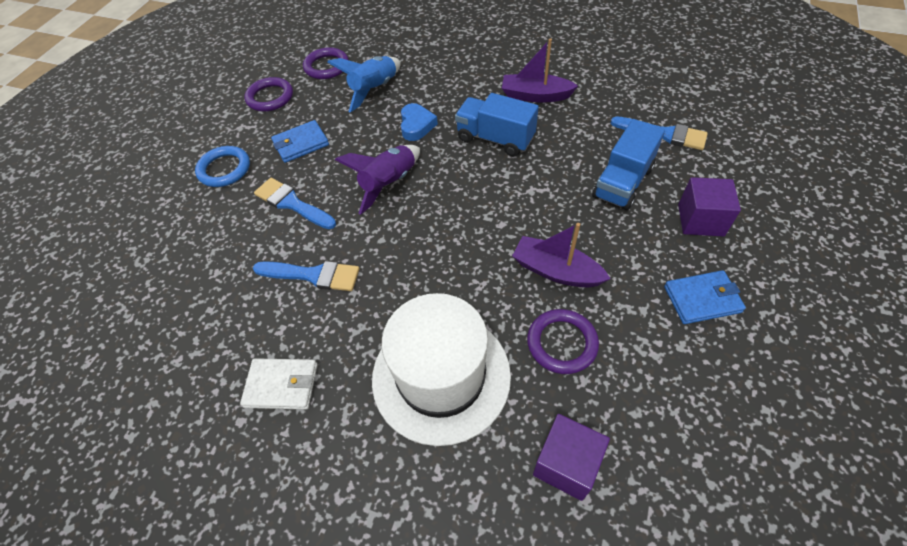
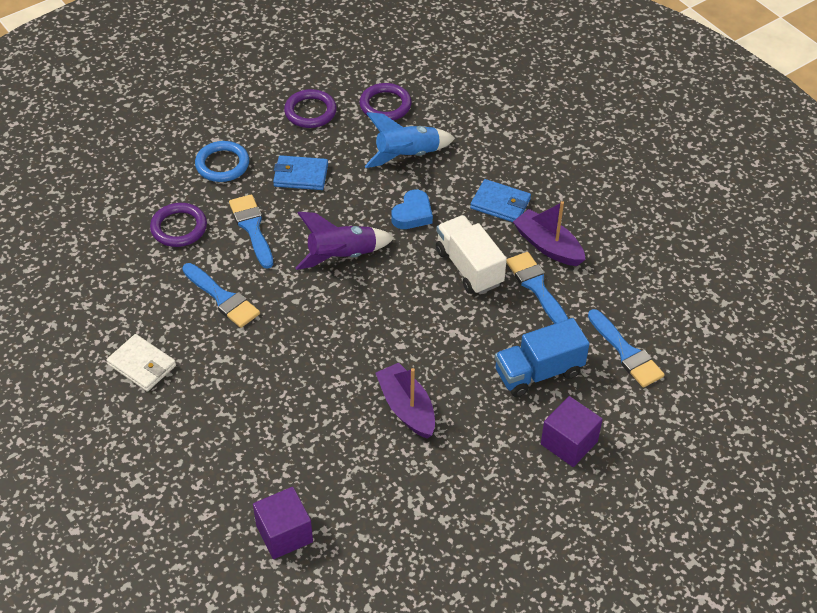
camera: 30 degrees right, 5 degrees down
white hat [372,293,511,446] -> none
blue truck [455,93,539,157] -> white truck [436,215,507,294]
purple ring [527,309,599,374] -> purple ring moved to [150,203,207,247]
blue wallet [664,270,746,324] -> blue wallet moved to [470,179,531,222]
none -> blue brush [506,252,568,324]

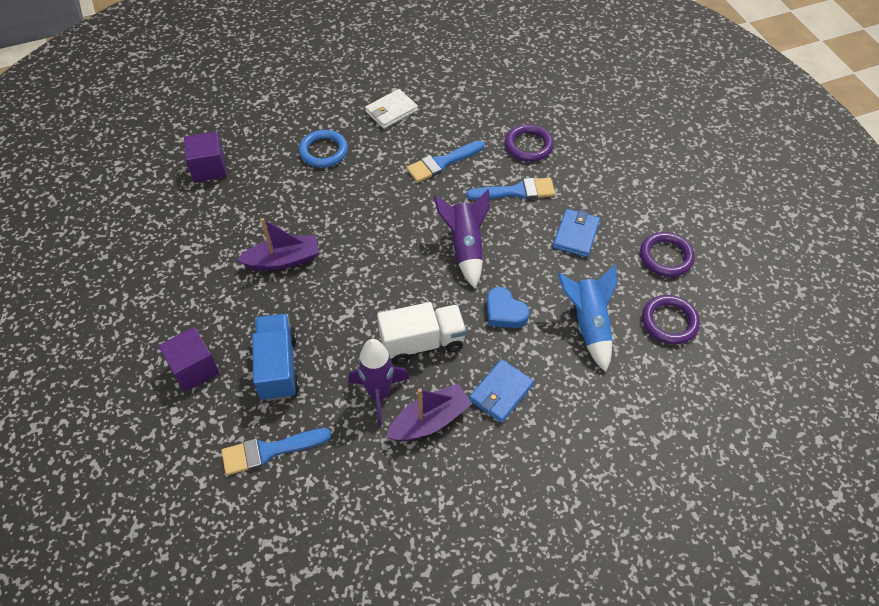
camera: 105 degrees right, 5 degrees up
blue ring [195,141,249,182] -> blue ring moved to [299,130,348,167]
blue brush [506,252,568,324] -> purple rocket [348,339,410,427]

